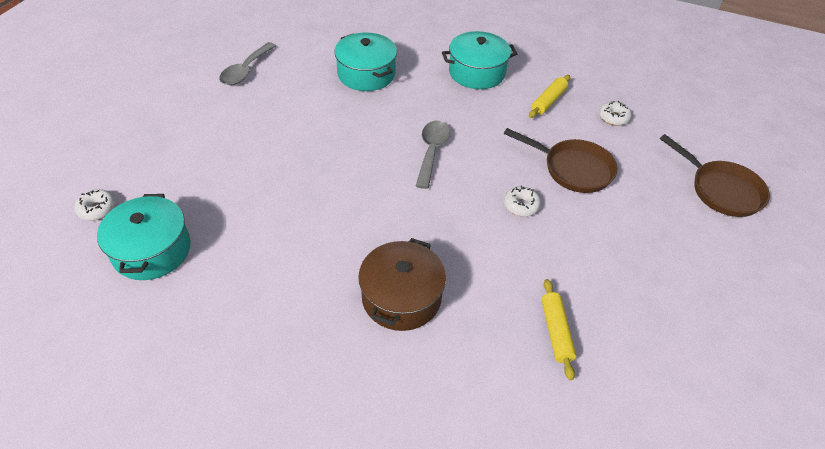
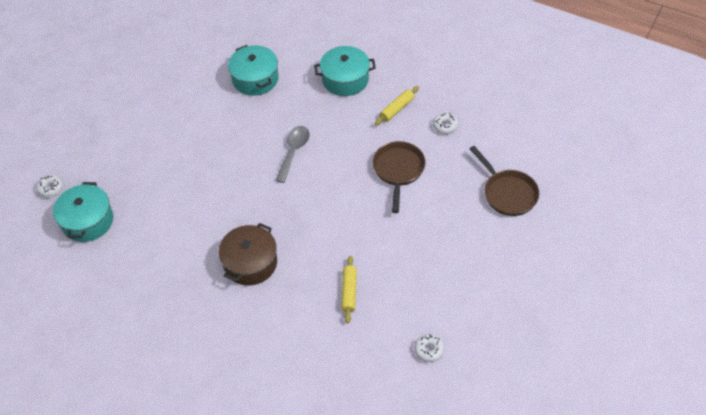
camera: 10 degrees right, 5 degrees up
grey spoon [219,42,276,85] -> none
brown pan [504,128,617,193] -> brown pan turned 120 degrees counterclockwise [373,141,426,213]
white donut [504,186,541,216] -> white donut moved to [414,334,445,362]

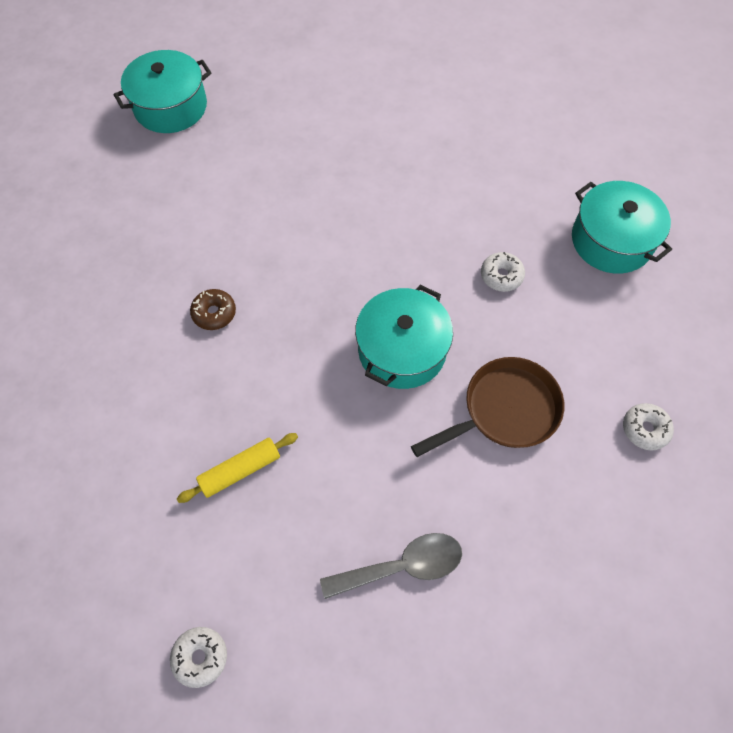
camera: 55 degrees right, 10 degrees up
white donut [36,175,63,197] -> white donut moved to [481,252,525,292]
brown pot [219,223,277,285] -> brown donut [190,289,236,330]
turquoise pot [228,45,279,96] -> turquoise pot moved to [355,285,453,389]
grey spoon [275,126,309,183] -> grey spoon moved to [320,533,462,599]
yellow rolling pin [375,86,419,126] -> none
brown pan [470,146,540,216] -> none

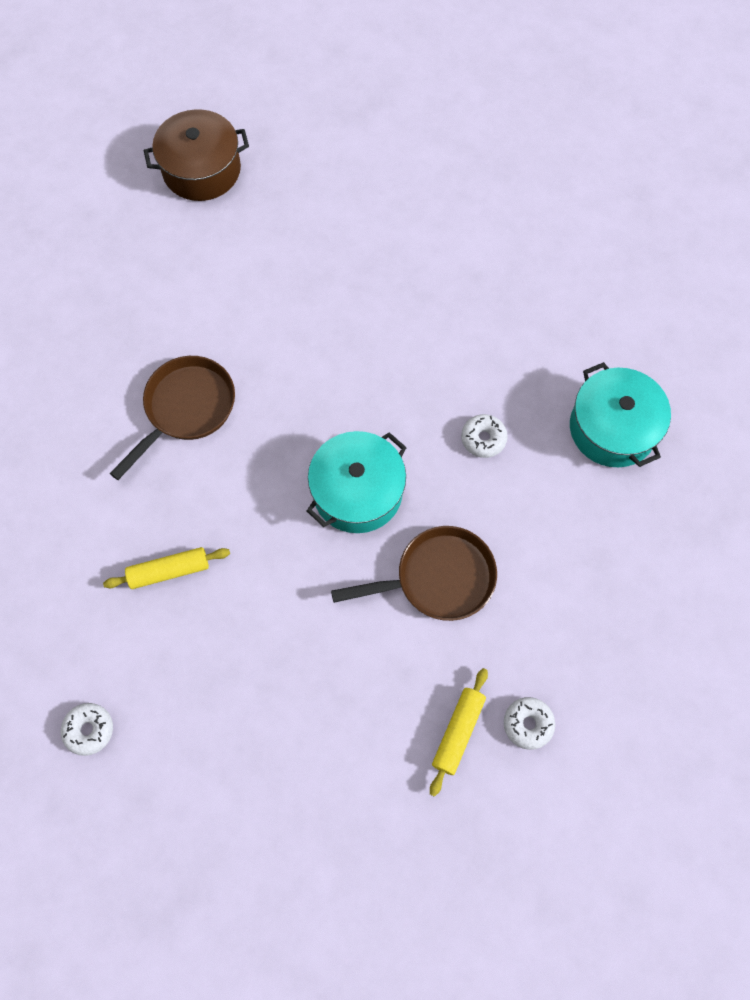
camera: 15 degrees right, 5 degrees up
turquoise pot [114,50,212,133] -> brown pot [144,109,249,201]
brown donut [190,289,236,330] -> brown pan [109,356,235,480]
grey spoon [320,533,462,599] -> none
white donut [623,403,674,450] -> white donut moved to [504,697,555,750]
none -> yellow rolling pin [430,668,488,797]

